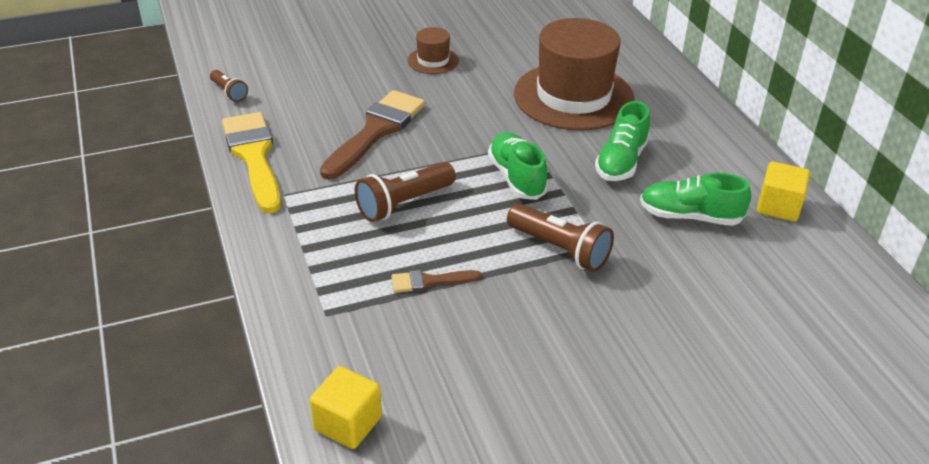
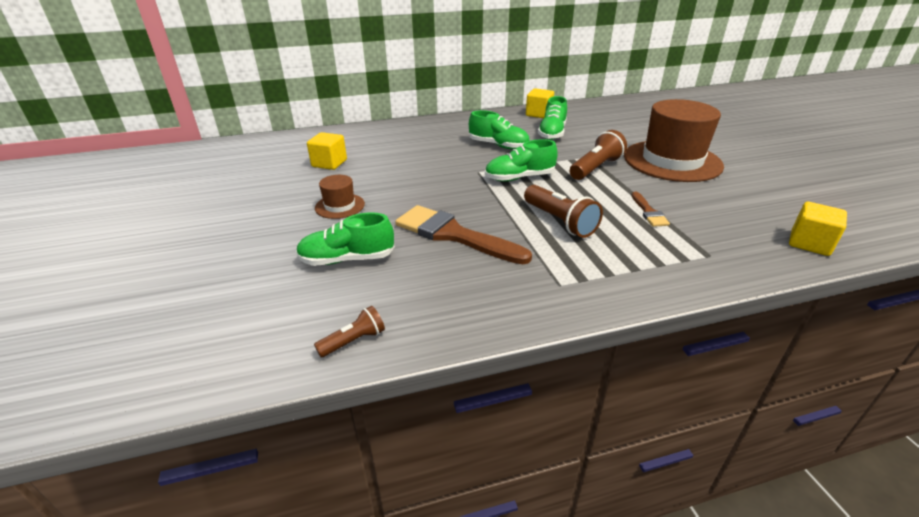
camera: 85 degrees left, 5 degrees down
yellow brush [222,112,281,213] -> none
brown hat [514,18,634,131] -> brown hat moved to [624,99,724,182]
none -> green shoe [296,212,395,266]
none -> yellow cube [307,132,347,170]

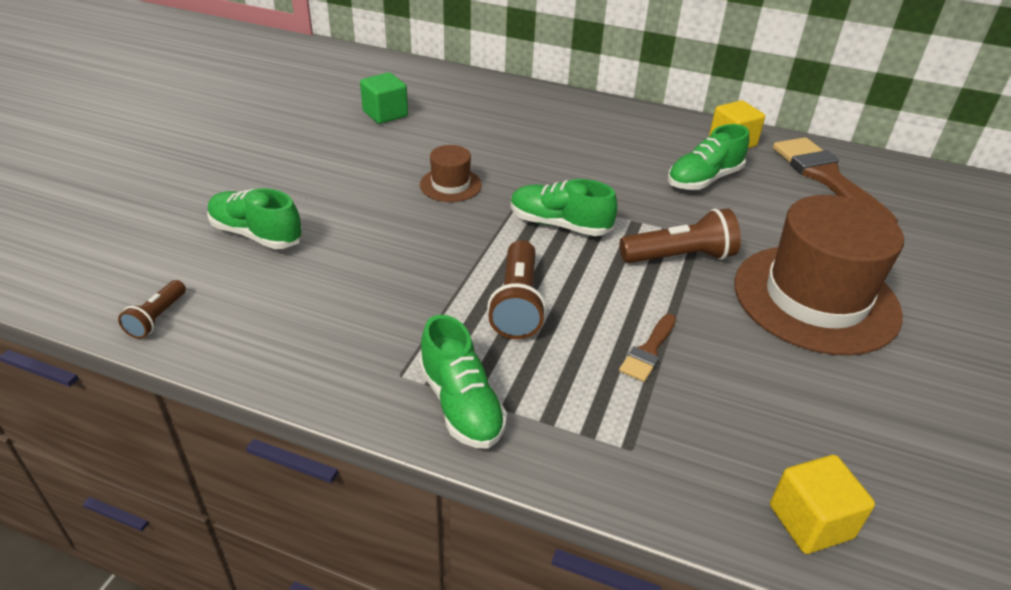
camera: 35 degrees right, 5 degrees up
yellow cube [307,132,347,170] -> green cube [360,72,408,124]
brown flashlight [314,306,385,357] -> brown flashlight turned 105 degrees clockwise [118,280,186,339]
brown hat [315,175,365,219] -> brown hat moved to [420,145,482,202]
brown brush [395,205,532,264] -> brown brush moved to [773,137,898,223]
green shoe [469,110,530,149] -> green shoe moved to [419,315,507,448]

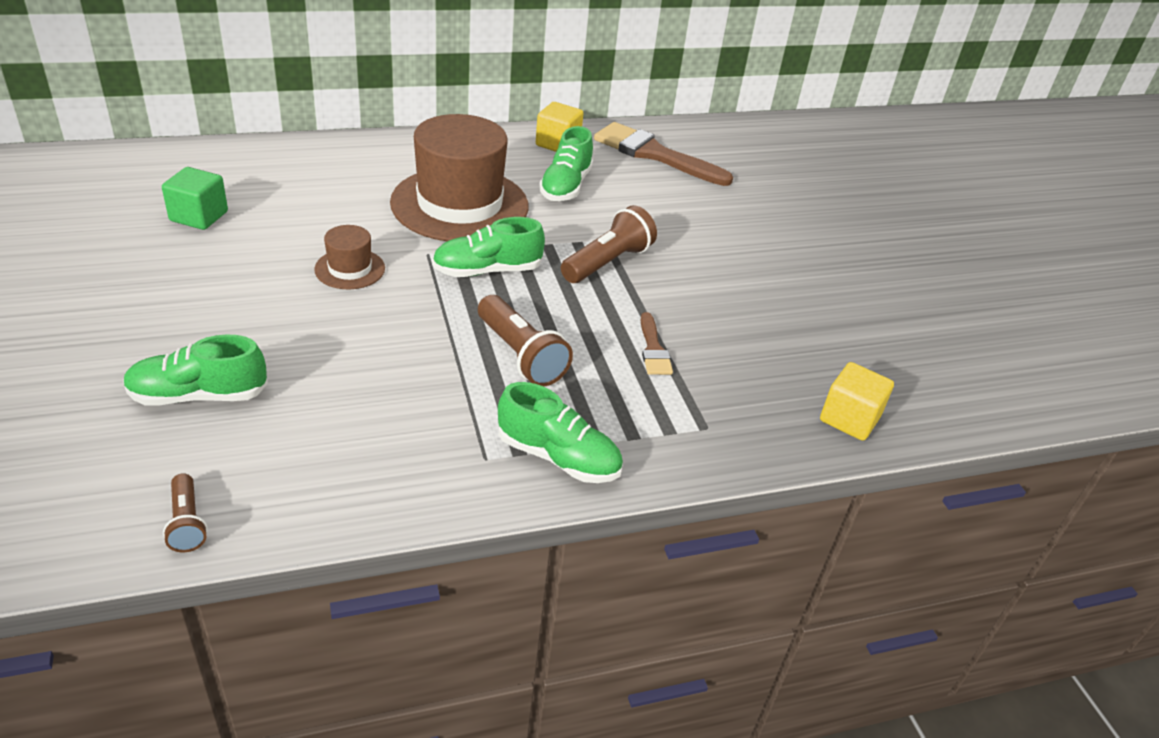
camera: 40 degrees left, 0 degrees up
brown hat [734,195,904,355] -> brown hat moved to [390,114,529,241]

